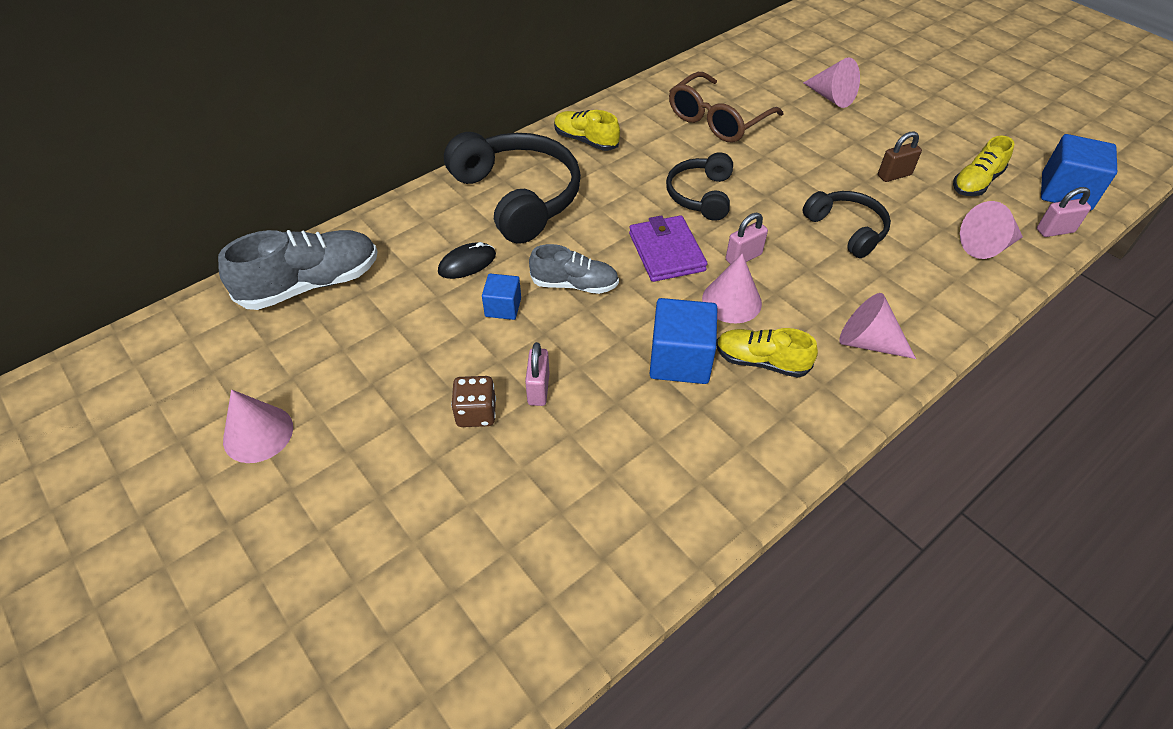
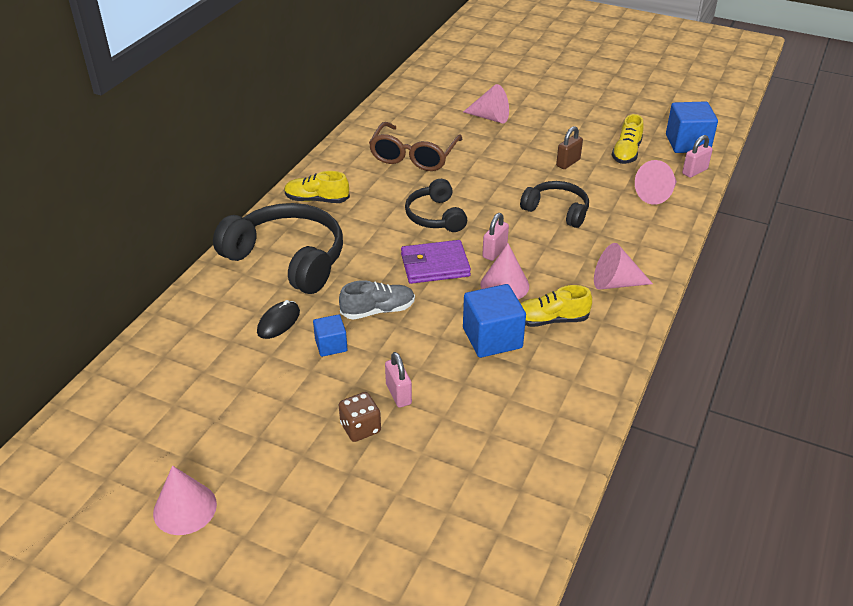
camera: 25 degrees left, 10 degrees down
grey shoe [218,230,378,310] -> none
purple wallet [629,215,707,282] -> purple wallet turned 60 degrees counterclockwise [401,240,471,284]

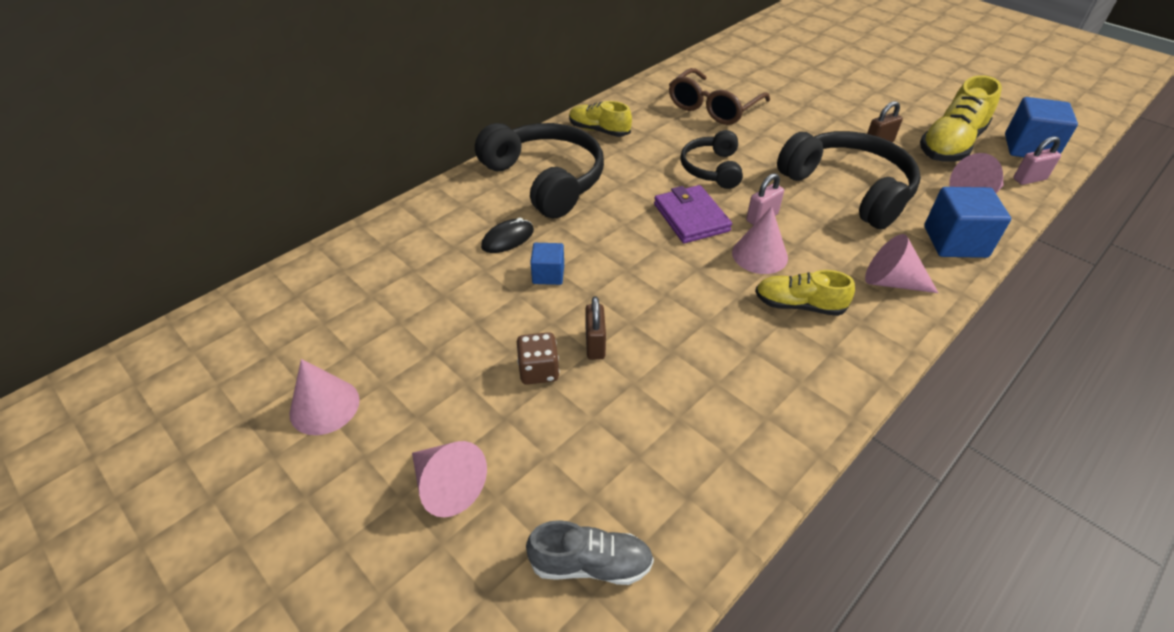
camera: 20 degrees right, 5 degrees up
grey shoe [339,280,415,319] -> grey shoe moved to [526,520,654,585]
pink padlock [385,352,412,408] -> brown padlock [585,296,606,360]
purple wallet [401,240,471,284] -> purple wallet turned 60 degrees clockwise [654,185,732,243]
pink cone [463,84,509,124] -> pink cone moved to [412,441,487,518]
blue cube [463,284,526,358] -> blue cube moved to [924,187,1011,258]
black headphones [520,181,589,228] -> black headphones [777,131,921,229], size x1.74
yellow shoe [612,114,644,164] -> yellow shoe [920,75,1002,162], size x1.63

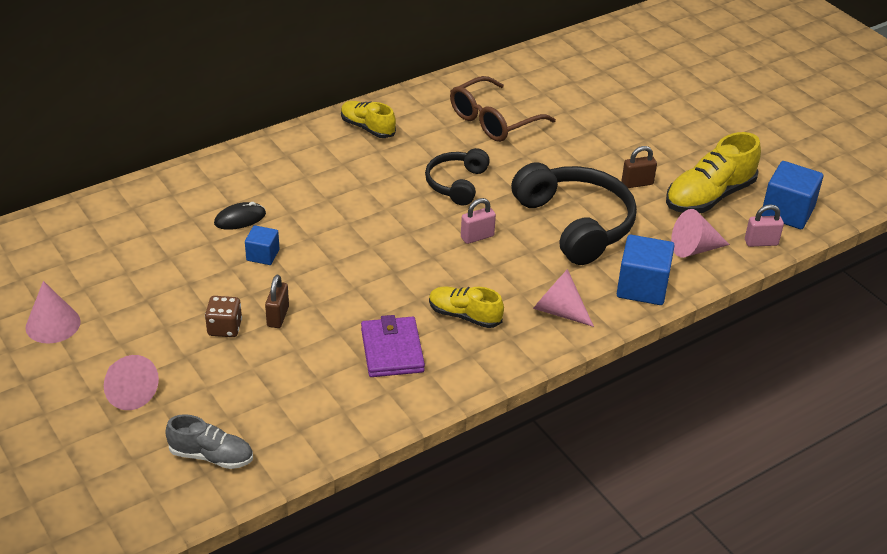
camera: 10 degrees right, 5 degrees down
black headphones [475,123,604,218] -> none
purple wallet [654,185,732,243] -> purple wallet moved to [361,315,425,377]
pink cone [732,207,788,274] -> none

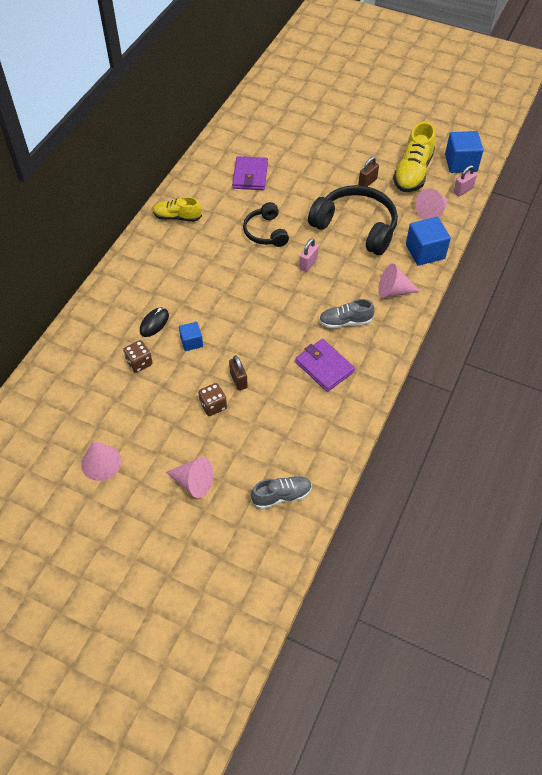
camera: 30 degrees left, 15 degrees up
yellow shoe [429,286,504,328] -> grey shoe [319,299,375,329]
brown glasses [450,76,556,142] -> purple wallet [232,156,268,190]
none -> brown dice [123,340,153,373]

